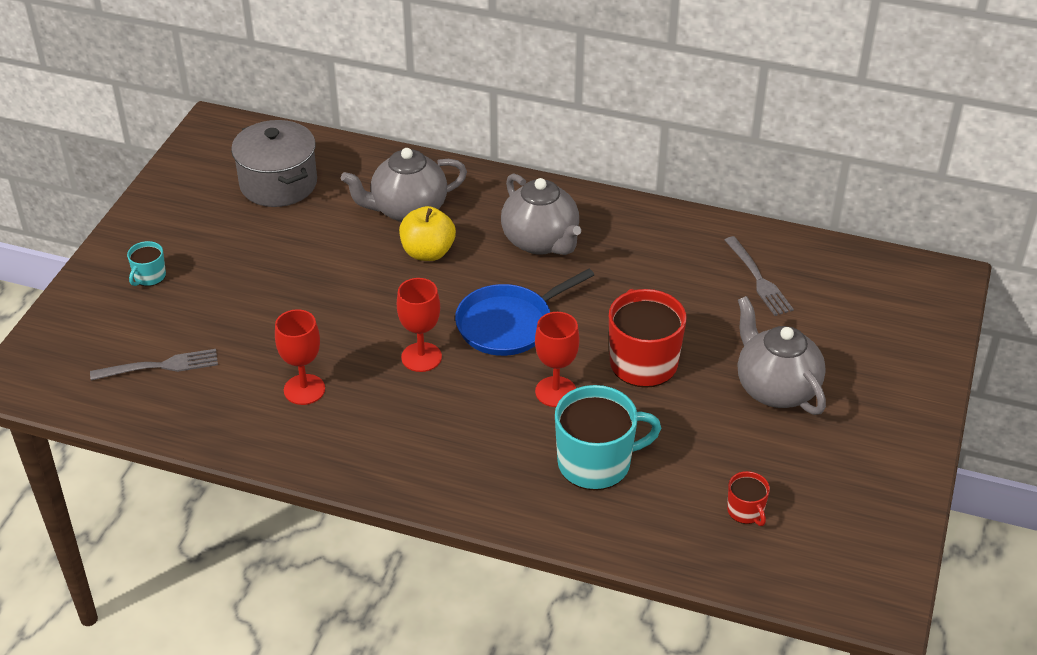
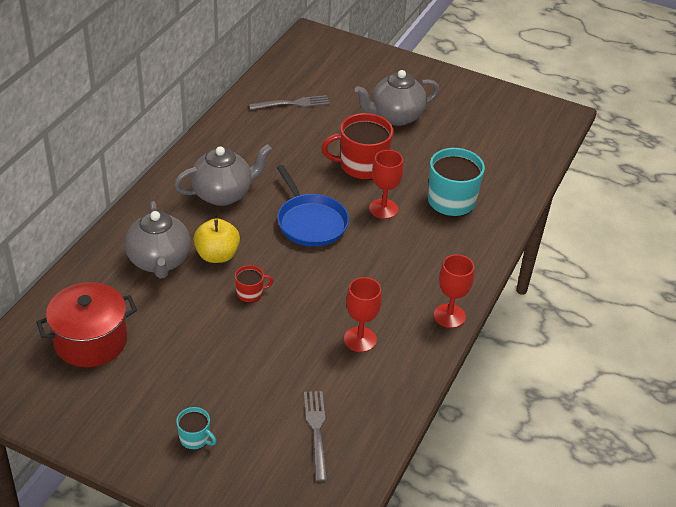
camera: 85 degrees left, 0 degrees up
grey pot [231,120,317,207] -> red pot [36,282,137,367]
red goblet [397,278,442,372] -> red goblet moved to [434,254,474,328]
red mug [727,471,770,526] -> red mug moved to [235,265,274,303]

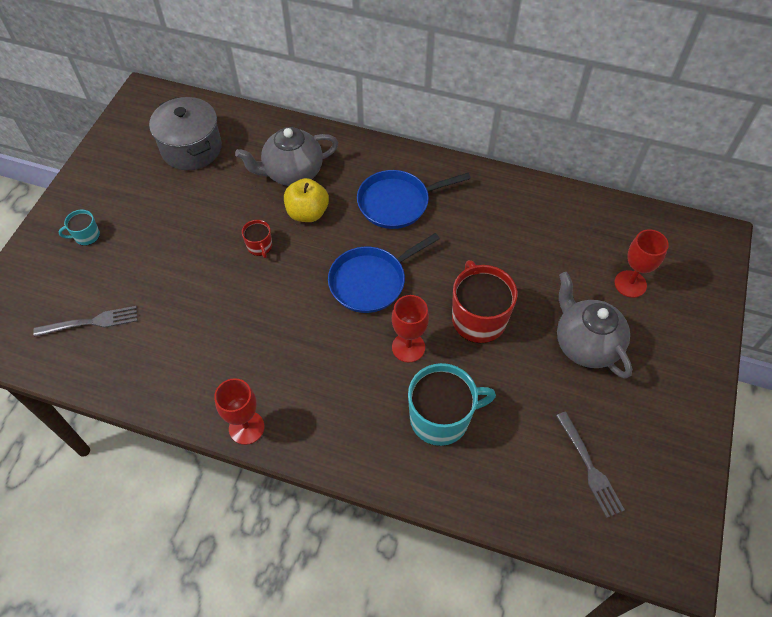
camera: 85 degrees right, 15 degrees up
red pot [36,282,137,367] -> grey pot [149,97,222,170]
grey teapot [174,144,272,206] -> blue pan [357,170,471,229]
turquoise mug [176,407,217,450] -> turquoise mug turned 45 degrees clockwise [59,210,100,246]
grey fork [249,95,330,110] -> grey fork moved to [556,412,625,518]
red goblet [344,277,382,352] -> red goblet moved to [614,229,669,298]

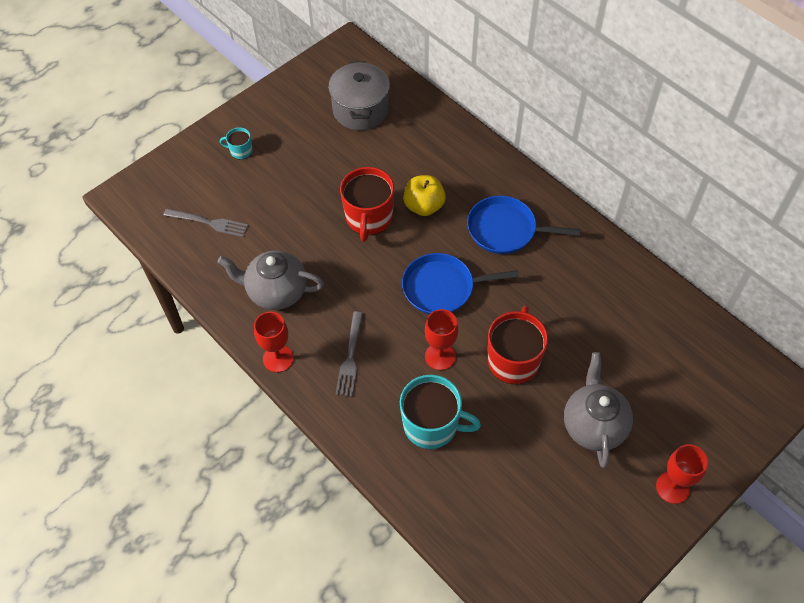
camera: 30 degrees right, 0 degrees up
grey teapot [235,127,338,186] -> grey teapot moved to [218,250,324,310]
red mug [242,220,272,258] -> red mug [340,167,394,242], size x2.04
grey fork [556,412,625,518] -> grey fork moved to [335,311,363,397]
red goblet [614,229,669,298] -> red goblet moved to [656,444,708,504]

